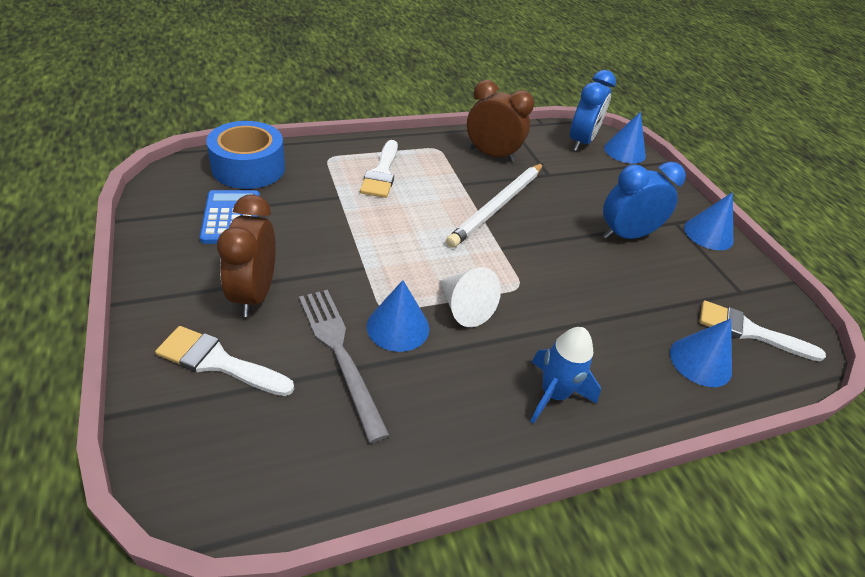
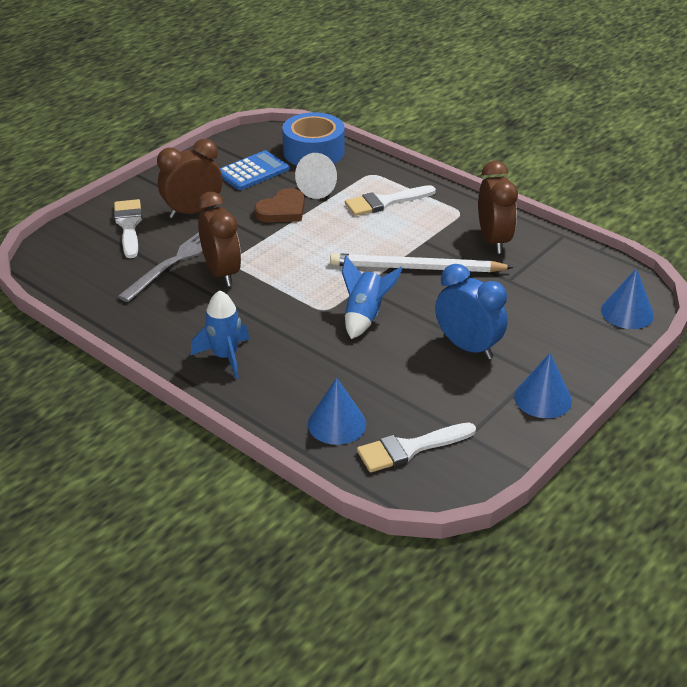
camera: 65 degrees right, 5 degrees down
blue cone [367,280,429,352] -> brown clock [197,192,241,287]
white cone [440,267,501,327] -> white cone moved to [295,153,337,199]
blue clock [570,70,616,151] -> none
white brush [699,300,826,362] -> white brush turned 105 degrees counterclockwise [357,423,476,472]
none -> brown heart [254,188,305,223]
none -> blue rocket [342,256,403,339]

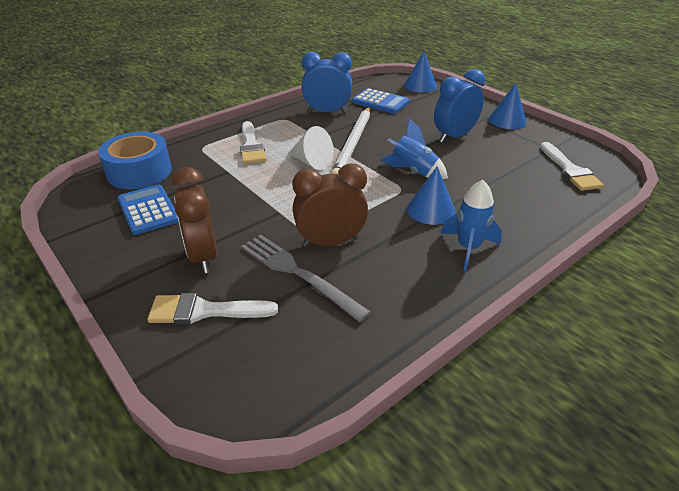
camera: 80 degrees left, 0 degrees up
brown heart [254,188,305,223] -> none
white cone [295,153,337,199] -> white cone moved to [288,126,334,170]
blue cone [308,378,366,445] -> blue cone moved to [407,166,456,225]
brown clock [478,161,518,254] -> blue clock [301,52,352,113]
none -> blue calculator [352,88,410,114]

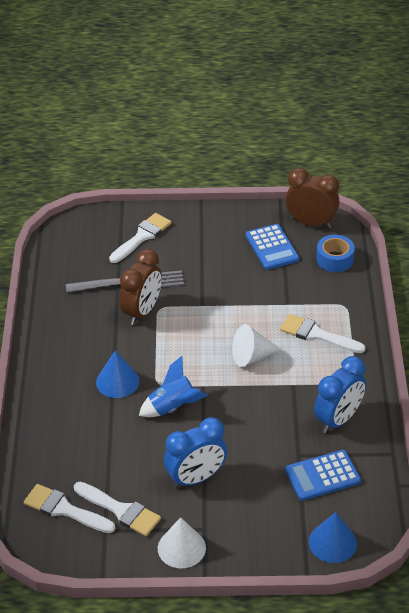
camera: 130 degrees right, 5 degrees up
blue tape [98,132,172,189] -> blue tape [316,235,355,272], size x0.65
blue calculator [118,184,179,235] -> blue calculator turned 60 degrees clockwise [246,224,299,270]
brown clock [171,167,217,273] -> brown clock moved to [285,168,339,228]
white pencil [331,107,370,174] -> none
blue clock [434,69,485,143] -> blue clock turned 60 degrees clockwise [164,417,227,488]
blue rocket [441,180,502,271] -> none
blue cone [489,83,527,129] -> white cone [158,517,206,568]
none -> white brush [74,482,161,536]

